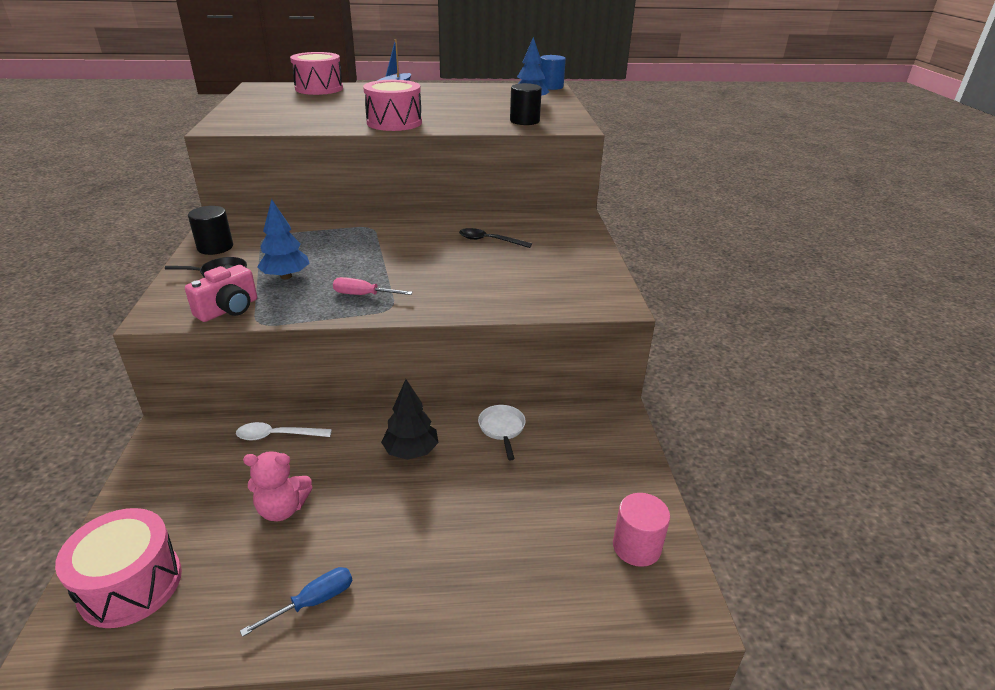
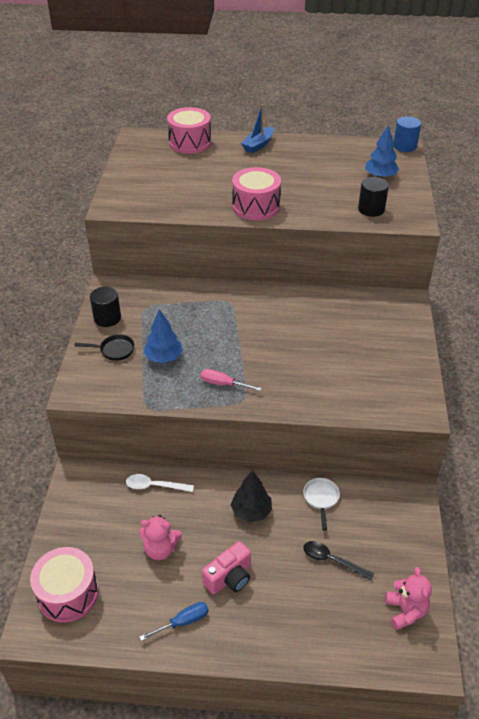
camera: 10 degrees right, 10 degrees up
pink camera [185,265,257,322] -> pink camera moved to [202,541,251,595]
black spoon [459,228,532,248] -> black spoon moved to [303,541,374,581]
pink cylinder [613,493,670,567] -> pink teddy bear [385,567,432,630]

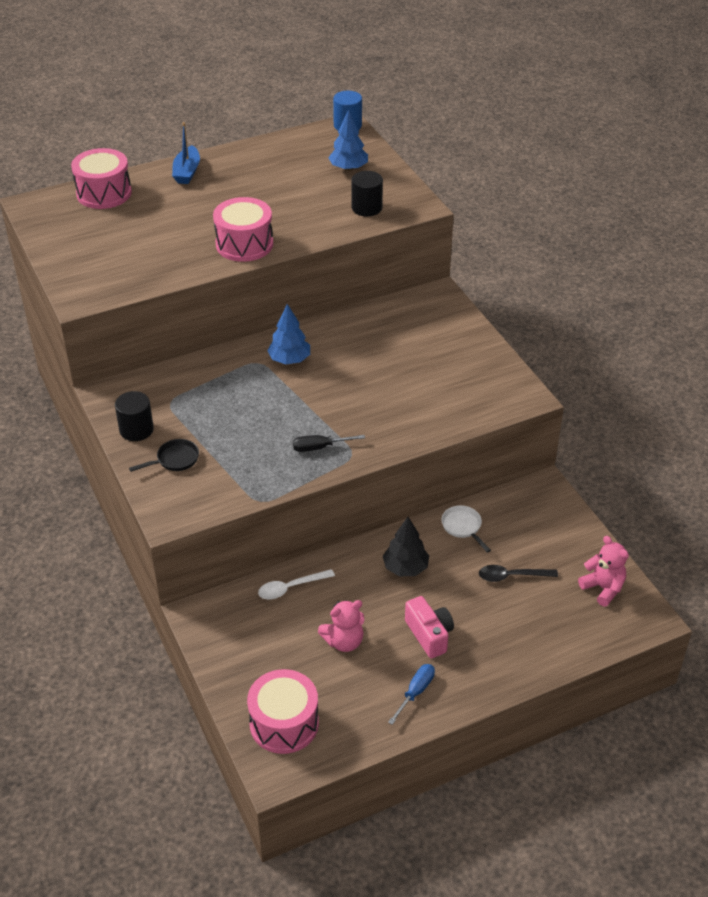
camera: 30 degrees left, 0 degrees up
blue tree [144,309,183,363] -> blue tree moved to [267,304,310,364]
pink screwdriver [201,369,262,391] -> black screwdriver [293,435,365,452]
pink camera [202,541,251,595] -> pink camera turned 45 degrees counterclockwise [405,596,454,658]

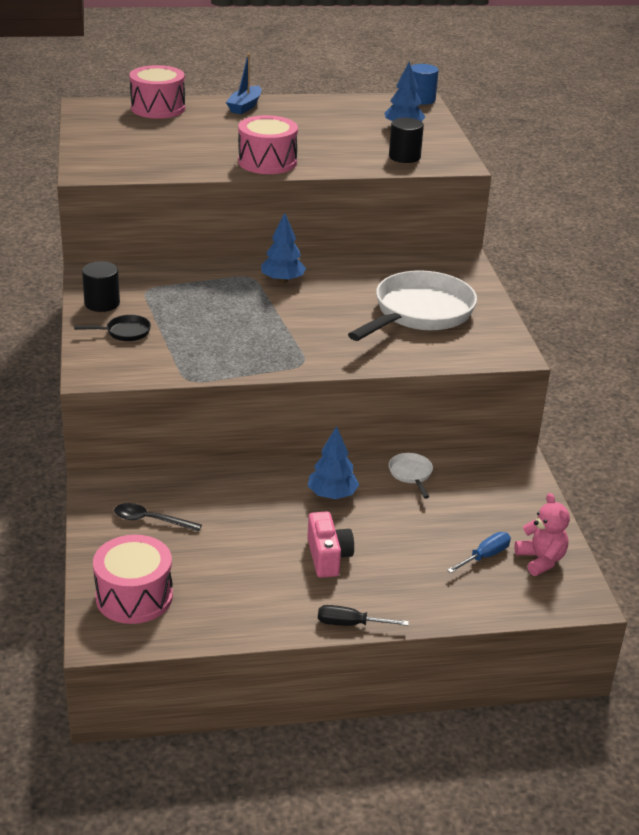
camera: 15 degrees right, 10 degrees down
white spoon [258,569,335,599] -> none
black screwdriver [293,435,365,452] -> black screwdriver moved to [318,605,409,626]
pink teddy bear [318,600,364,652] -> none
black tree [383,517,429,576] -> blue tree [308,426,359,499]
blue screwdriver [388,664,435,725] -> blue screwdriver moved to [447,532,511,573]
black spoon [479,565,558,582] -> black spoon moved to [114,503,202,532]
none -> white pan [348,270,477,341]

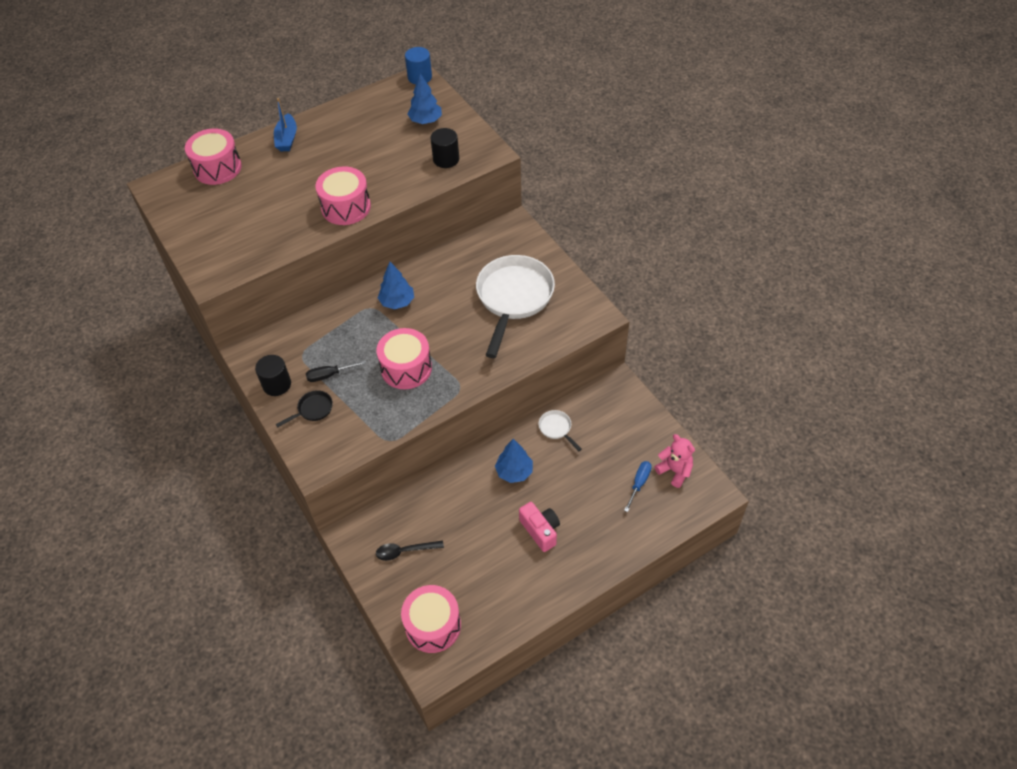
camera: 20 degrees left, 20 degrees up
black screwdriver [318,605,409,626] -> black screwdriver moved to [306,361,366,382]
none -> pink drum [376,328,432,389]

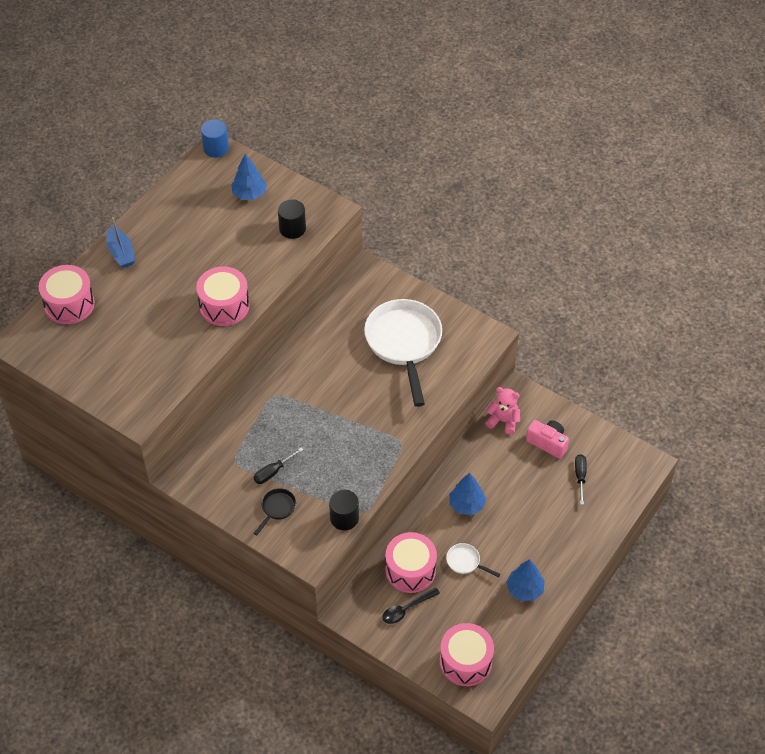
camera: 25 degrees left, 0 degrees up
black cylinder [255,355,291,396] -> black cylinder moved to [329,490,359,530]
pink drum [376,328,432,389] -> pink drum moved to [385,532,437,593]
blue tree [378,262,414,309] -> blue tree moved to [506,559,545,601]
pink camera [519,502,560,552] -> pink camera moved to [526,420,569,459]
white pan [538,410,582,451] -> white pan moved to [446,543,501,578]
blue screwdriver [624,461,652,512] -> black screwdriver [575,454,587,505]
pink teddy bear [654,434,695,488] -> pink teddy bear moved to [485,387,520,435]

